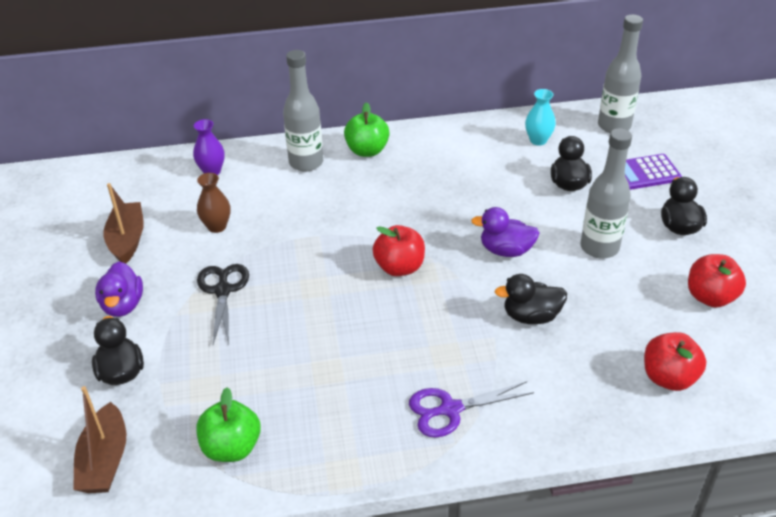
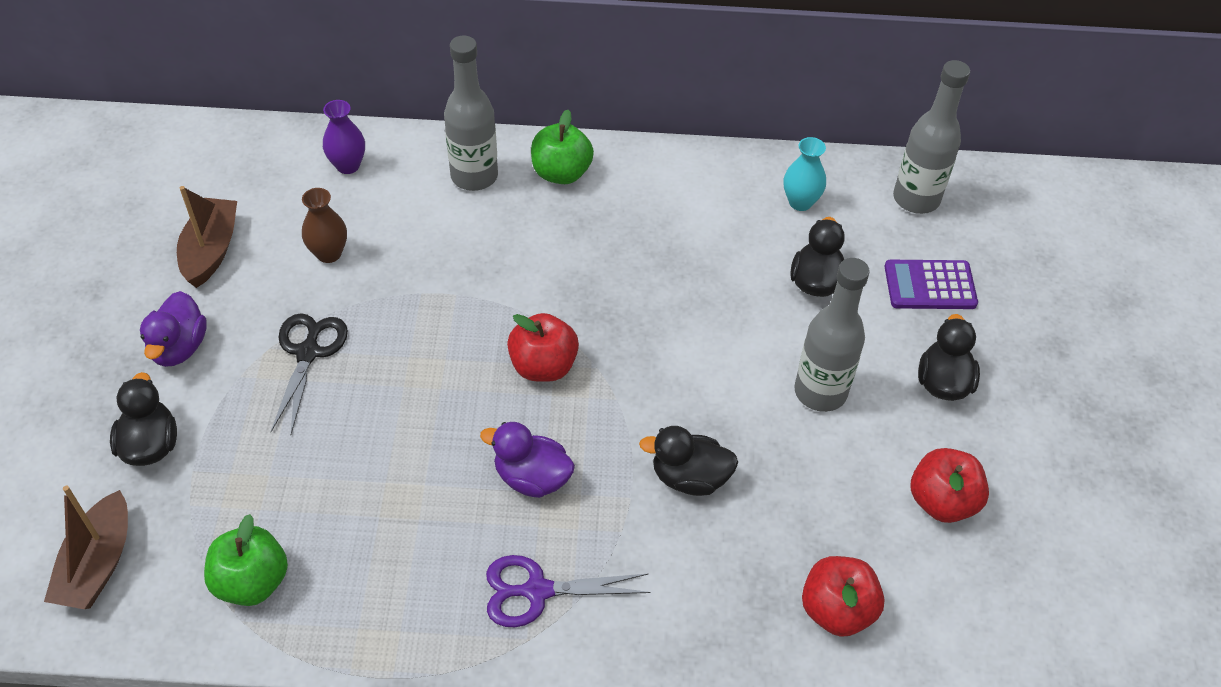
camera: 10 degrees right, 10 degrees up
purple duck [471,207,539,257] -> purple duck moved to [480,422,575,498]

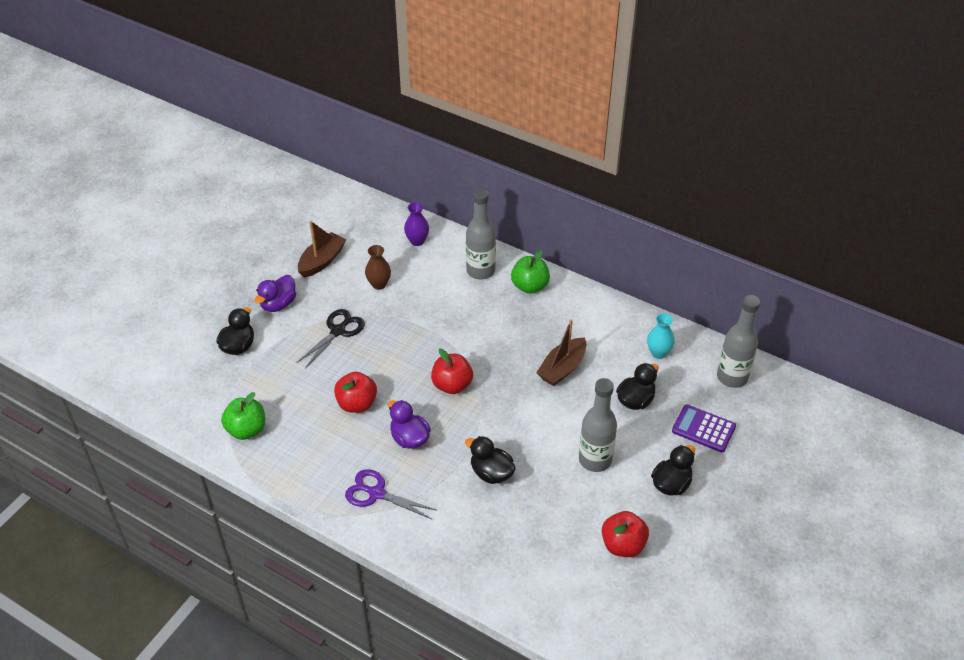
camera: 30 degrees right, 5 degrees down
brown boat [44,486,128,609] -> brown boat moved to [536,319,586,386]
red apple [802,556,885,637] -> red apple moved to [334,372,377,413]

